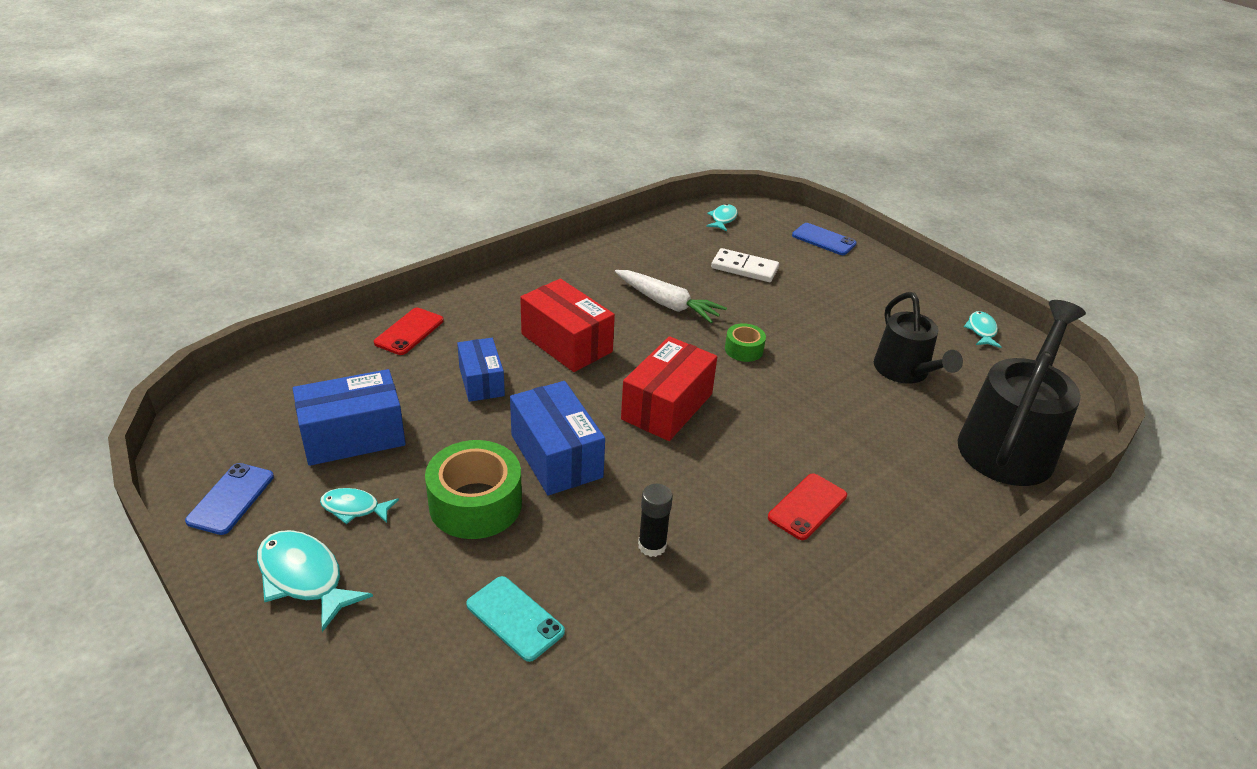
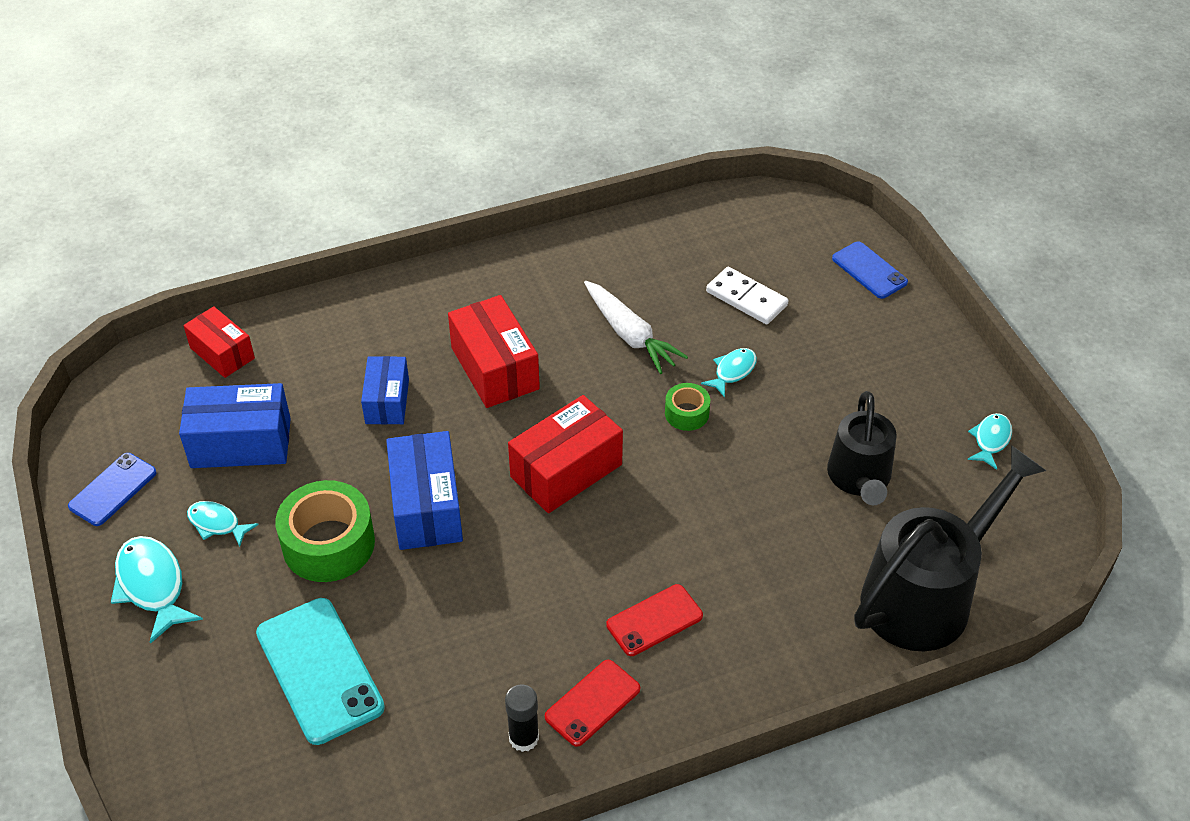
camera: 20 degrees right, 10 degrees up
red phone [374,308,444,355] -> red phone moved to [545,660,640,747]
turquoise phone [466,576,565,662] -> turquoise phone [256,598,385,745], size x1.66
black glue stick [638,484,673,557] -> black glue stick moved to [505,684,539,752]
turquoise fish [706,204,738,231] -> turquoise fish moved to [701,348,757,398]
none -> red box [183,306,255,378]

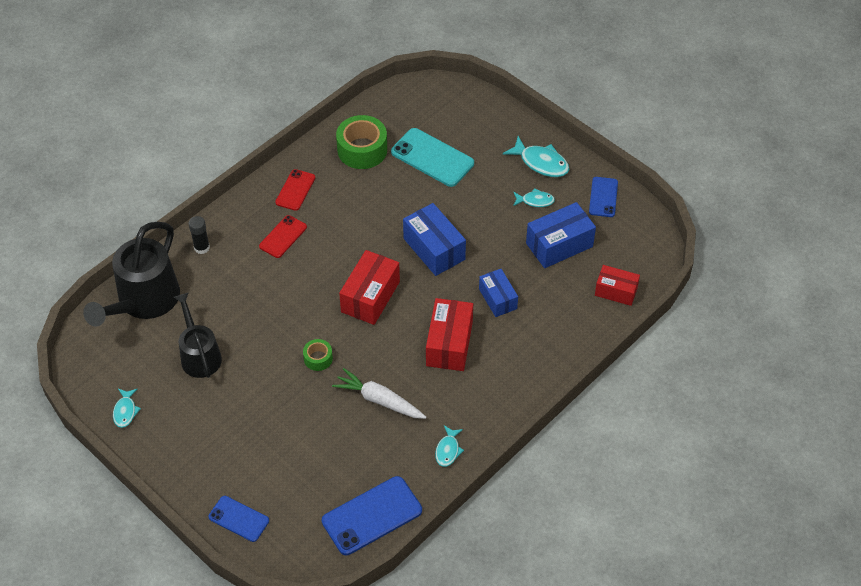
camera: 155 degrees right, 5 degrees up
green tape [275,480,375,582] -> green tape moved to [336,115,387,169]
red box [448,295,540,408] -> red box turned 60 degrees clockwise [426,298,473,371]
black glue stick [505,684,539,752] -> black glue stick moved to [188,216,210,254]
turquoise fish [701,348,757,398] -> turquoise fish moved to [435,425,464,467]
white domino [706,267,789,325] -> none
none -> blue phone [322,476,422,555]

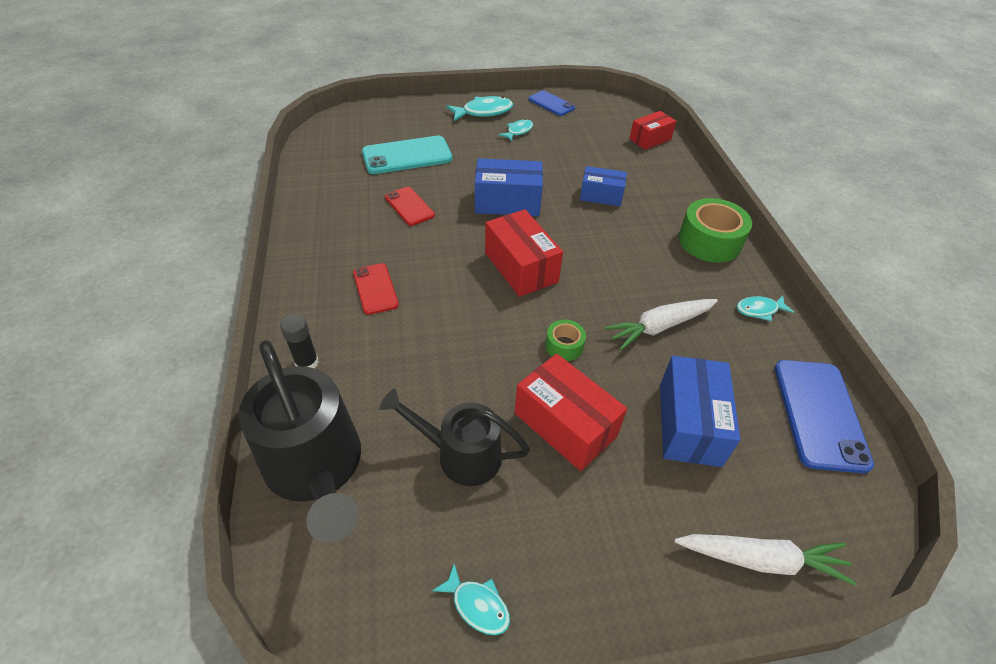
camera: 55 degrees left, 5 degrees down
blue phone [208,496,269,542] -> white carrot [674,534,857,586]
red phone [275,169,315,211] -> red phone moved to [385,187,435,226]
green tape [336,115,387,169] -> green tape moved to [679,198,752,263]
red box [426,298,473,371] -> red box moved to [515,354,627,471]
turquoise fish [435,425,464,467] -> turquoise fish turned 120 degrees clockwise [737,296,794,322]
blue box [526,202,596,268] -> blue box moved to [660,356,740,467]

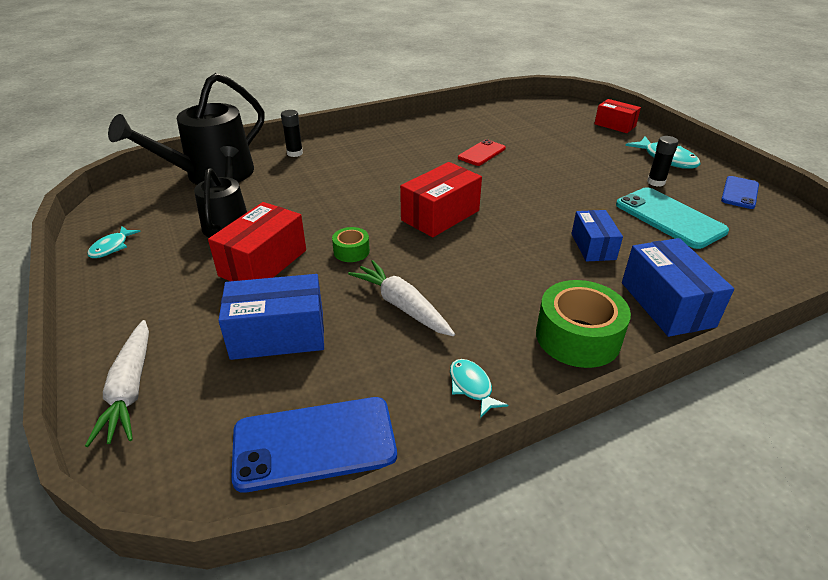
camera: 75 degrees right, 10 degrees down
red phone [353,263,399,315] -> none
turquoise phone [362,136,452,174] -> turquoise phone moved to [616,187,729,249]
blue box [475,158,543,216] -> blue box moved to [622,238,734,337]
turquoise fish [498,119,533,141] -> black glue stick [647,136,679,187]
red box [629,111,676,150] -> red box moved to [594,99,641,133]

